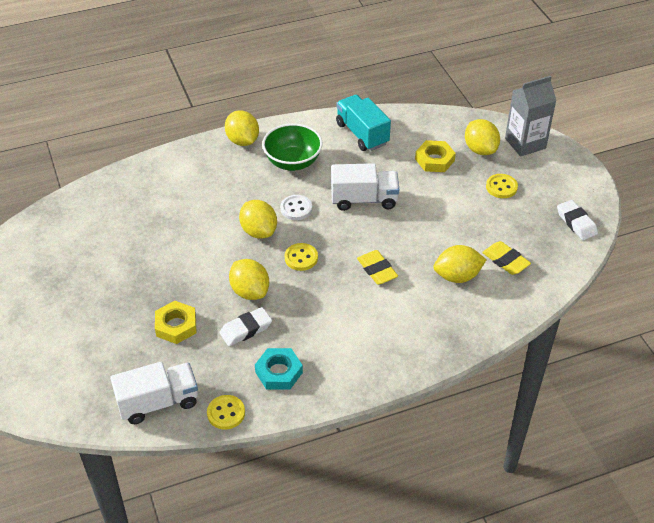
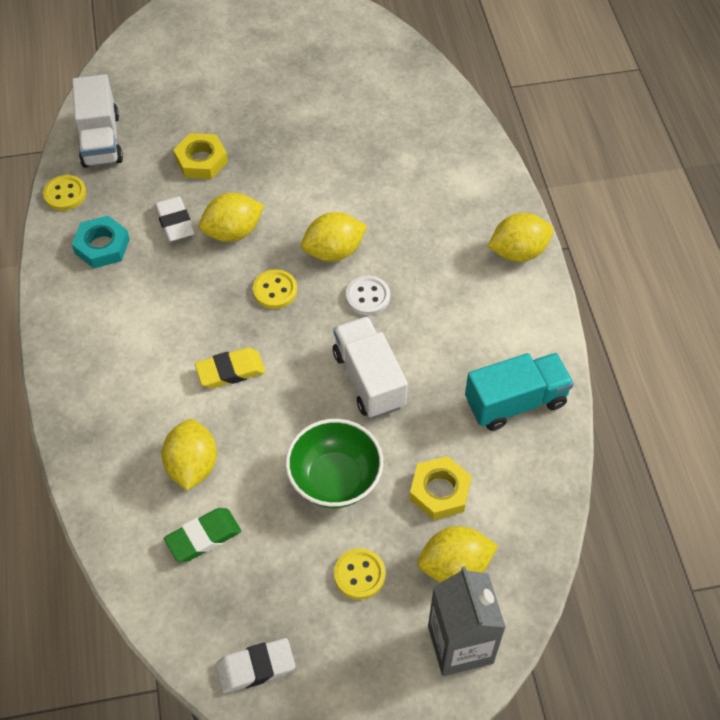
camera: 100 degrees right, 10 degrees up
green bowl [262,123,323,171] -> green bowl moved to [285,419,383,508]
white truck [331,163,399,211] -> white truck turned 150 degrees clockwise [333,316,408,418]
yellow eraser [482,241,531,275] -> green eraser [164,508,241,562]

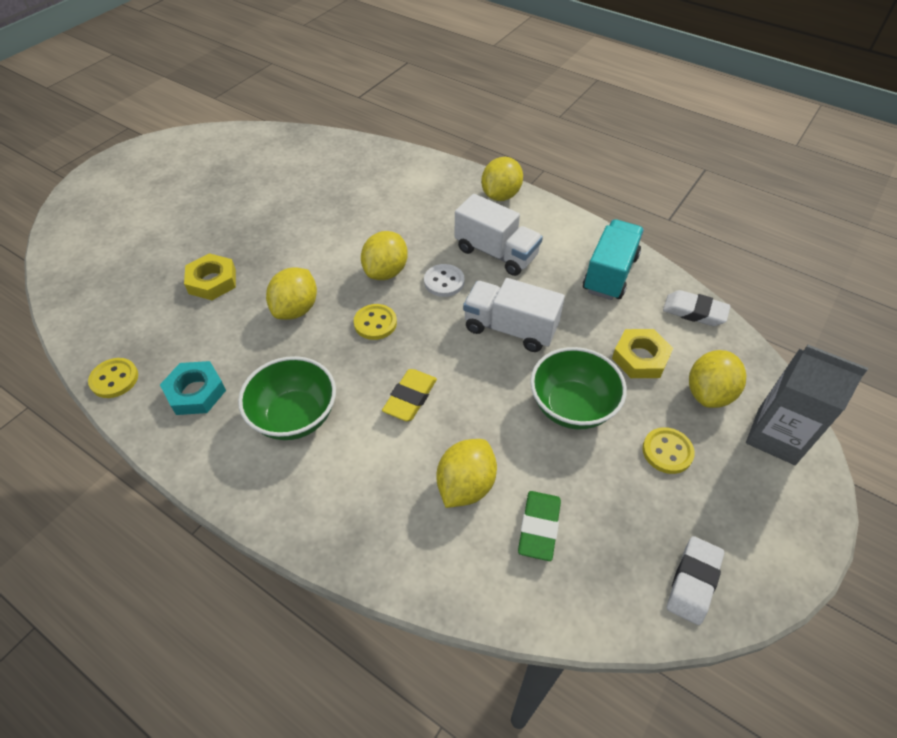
camera: 45 degrees left, 5 degrees down
white truck [72,74,123,168] -> white truck moved to [455,194,543,276]
white eraser [155,196,195,242] -> white eraser moved to [663,290,730,326]
yellow lemon [161,419,217,491] -> yellow lemon turned 75 degrees clockwise [436,439,497,508]
none -> green bowl [238,356,336,440]

